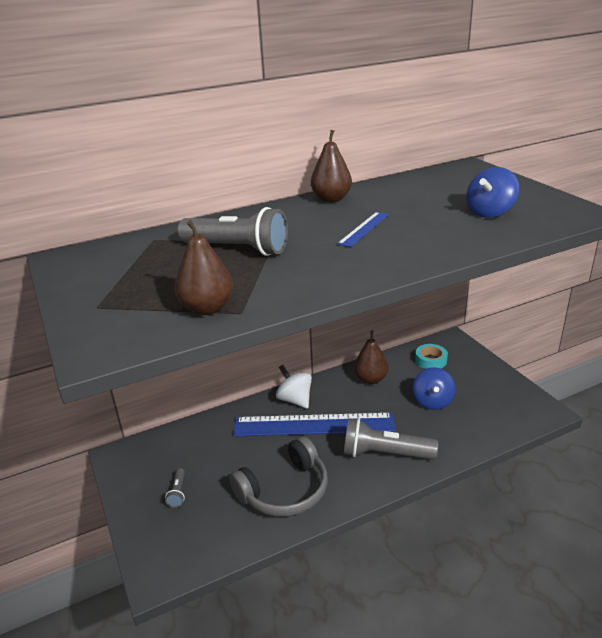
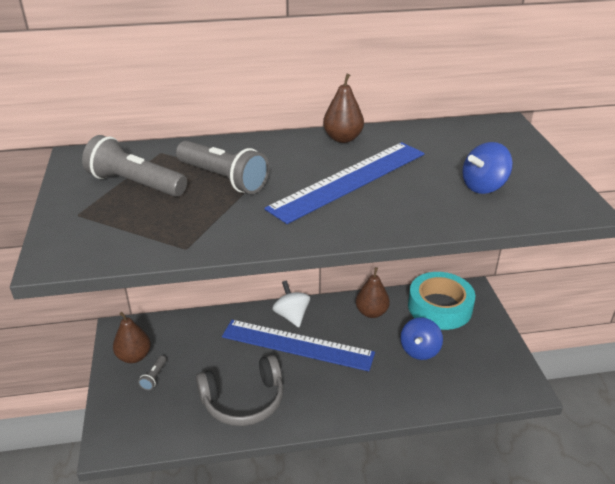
camera: 15 degrees right, 5 degrees up
brown pear [175,220,233,315] -> brown pear moved to [113,312,151,363]
blue ruler [337,212,389,247] -> blue ruler [265,142,425,224], size x2.25
grey flashlight [344,418,438,460] -> grey flashlight moved to [82,135,187,197]
turquoise tape [415,344,448,369] -> turquoise tape [408,272,475,330], size x2.00

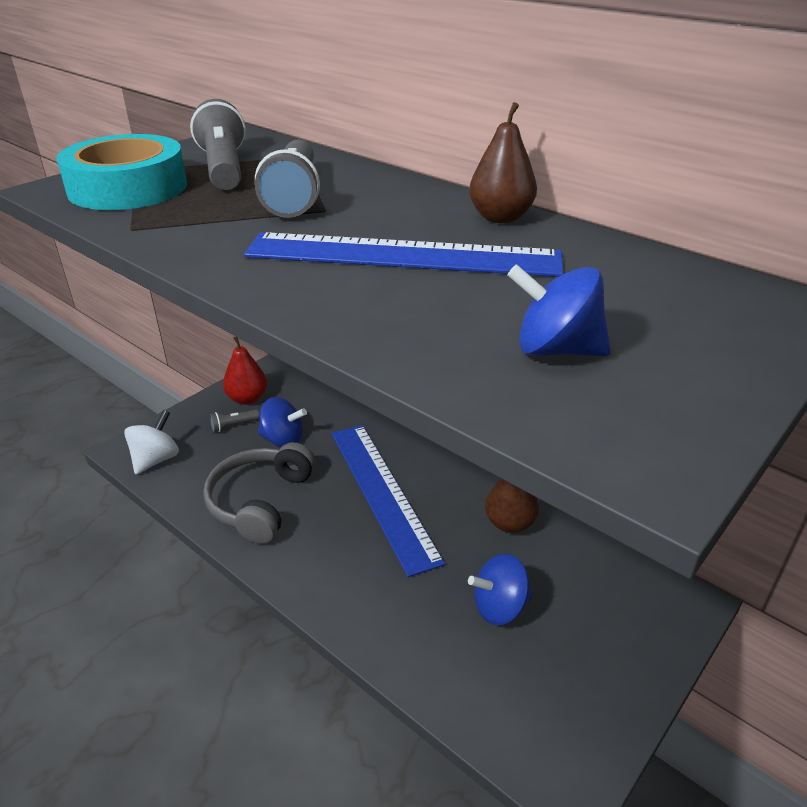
camera: 50 degrees right, 0 degrees up
brown pear [113,312,151,363] -> red pear [223,337,267,405]
grey headphones [196,355,284,426] -> grey headphones turned 75 degrees clockwise [203,442,316,544]
white spinning top [272,280,310,327] -> white spinning top moved to [124,410,179,475]
turquoise tape [408,272,475,330] -> turquoise tape moved to [56,134,187,210]
none -> blue spinning top [258,397,307,448]

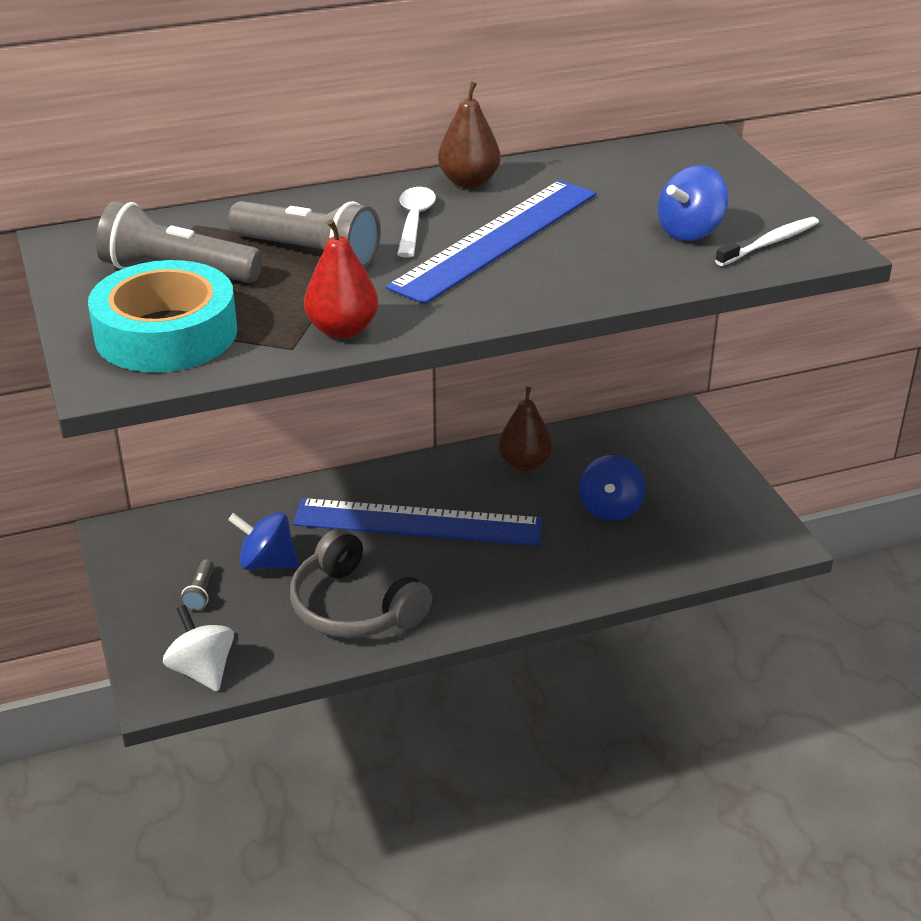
camera: 60 degrees left, 0 degrees up
red pear [223,337,267,405] -> red pear moved to [304,219,378,339]
blue spinning top [258,397,307,448] -> blue spinning top turned 120 degrees counterclockwise [228,512,299,570]
none -> white spoon [397,187,436,258]
none -> white toothbrush [715,217,819,266]

